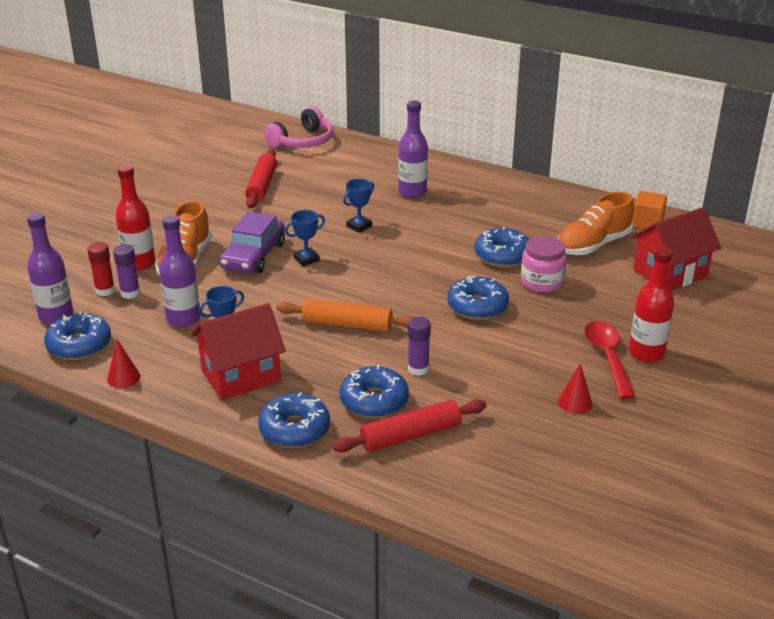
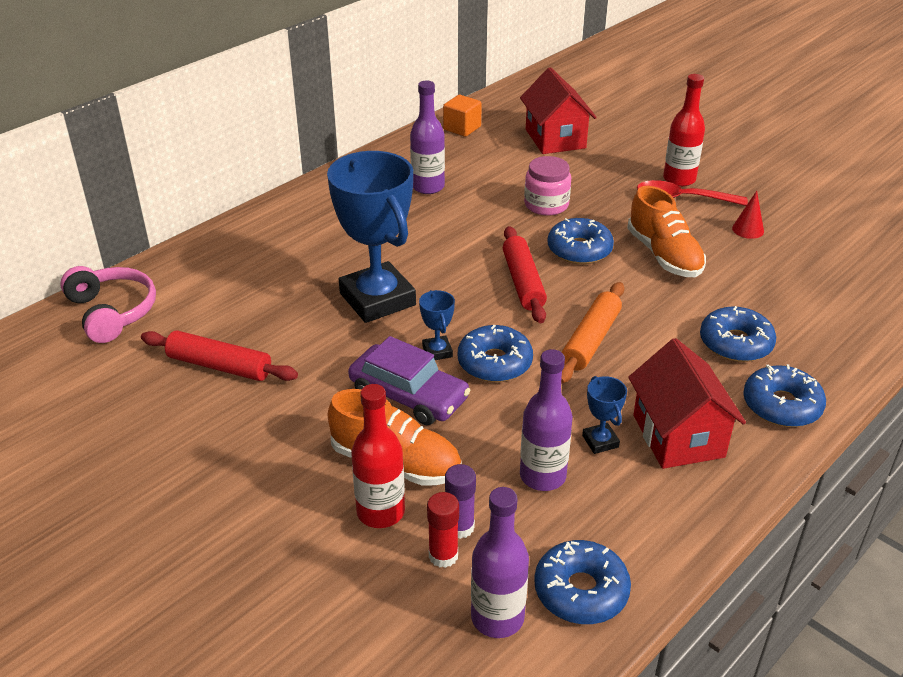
camera: 75 degrees left, 5 degrees up
red cone [107,339,141,388] -> none
red rolling pin [332,400,486,452] -> red rolling pin moved to [503,226,547,323]
blue trophy [343,179,374,233] -> blue trophy [327,151,416,323], size x2.43
purple bottle [398,100,428,198] -> purple bottle moved to [410,81,445,194]
purple glue stick [408,317,431,376] -> none
blue donut [475,227,529,267] -> blue donut moved to [458,325,533,382]
orange shoe [557,192,634,255] -> orange shoe moved to [627,186,706,277]

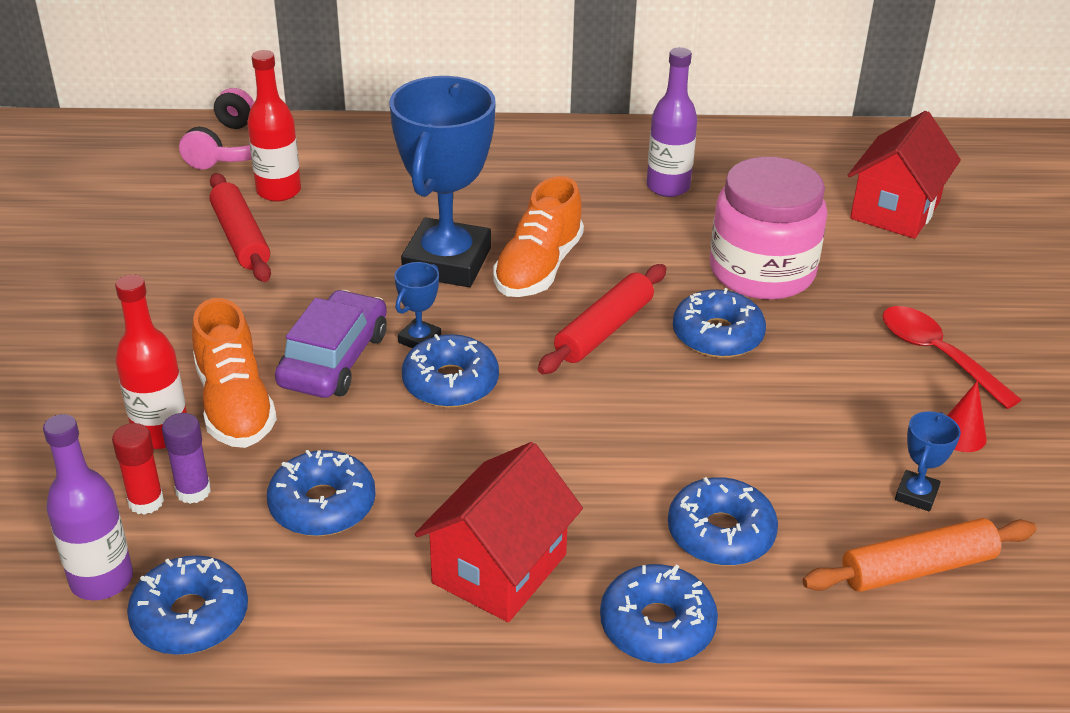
camera: 45 degrees right, 0 degrees up
purple car [348,336,471,425] -> purple car turned 150 degrees counterclockwise [275,290,387,398]
orange cube [443,95,482,137] -> none
purple bottle [520,349,573,491] -> blue donut [267,450,376,536]
pink jar [524,156,571,216] -> pink jar [710,157,827,300], size x1.68
orange rolling pin [561,282,624,384] -> orange rolling pin moved to [803,518,1037,592]
blue trophy [582,376,627,454] -> blue trophy moved to [895,411,961,511]
orange shoe [627,186,706,277] -> orange shoe moved to [493,176,584,297]
red bottle [663,74,705,187] -> red bottle moved to [247,50,301,202]

